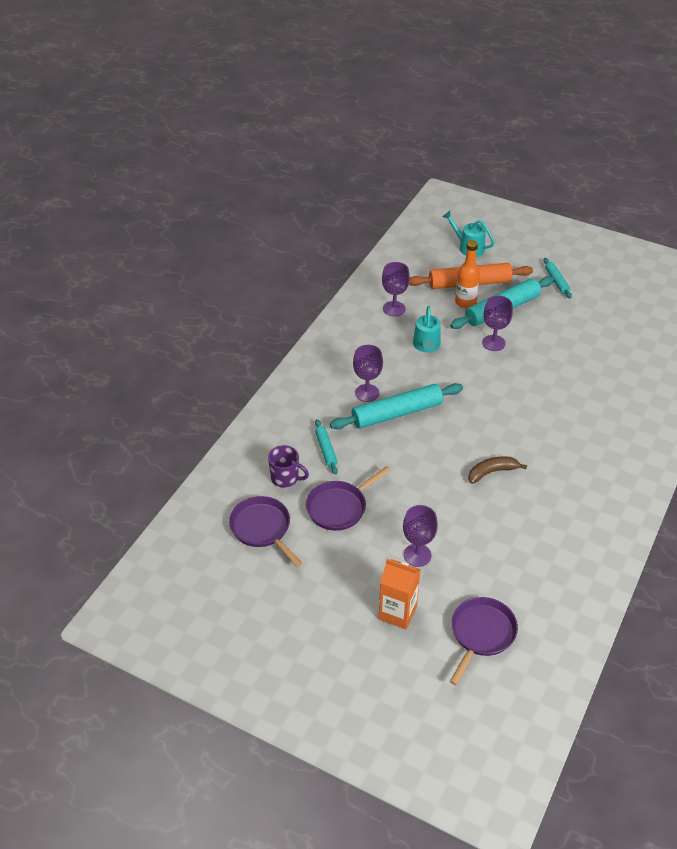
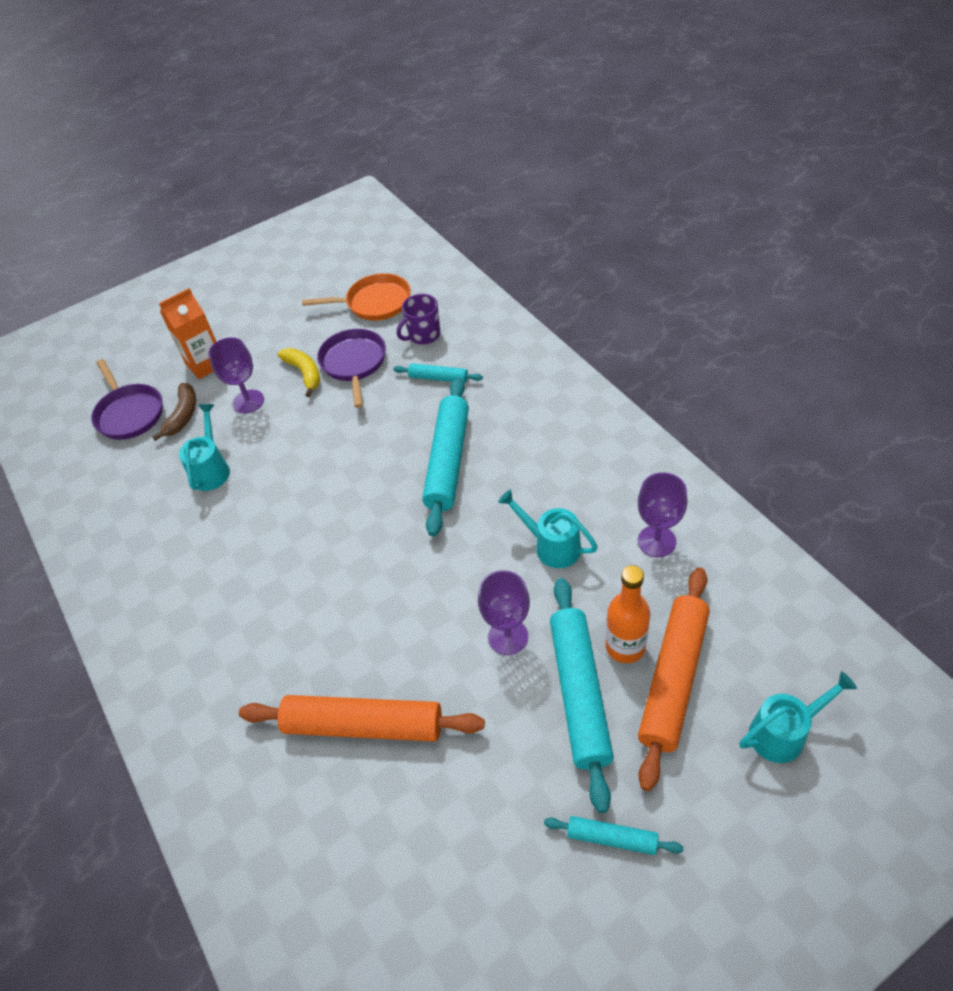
camera: 125 degrees right, 5 degrees up
purple pan [229,496,302,567] -> orange pan [302,273,411,321]
purple goblet [353,345,383,402] -> none
brown banana [468,456,527,484] -> brown banana moved to [152,383,196,441]
none -> turquoise watering can [179,404,230,491]
none -> orange rolling pin [239,695,485,742]
none -> yellow banana [277,348,320,397]

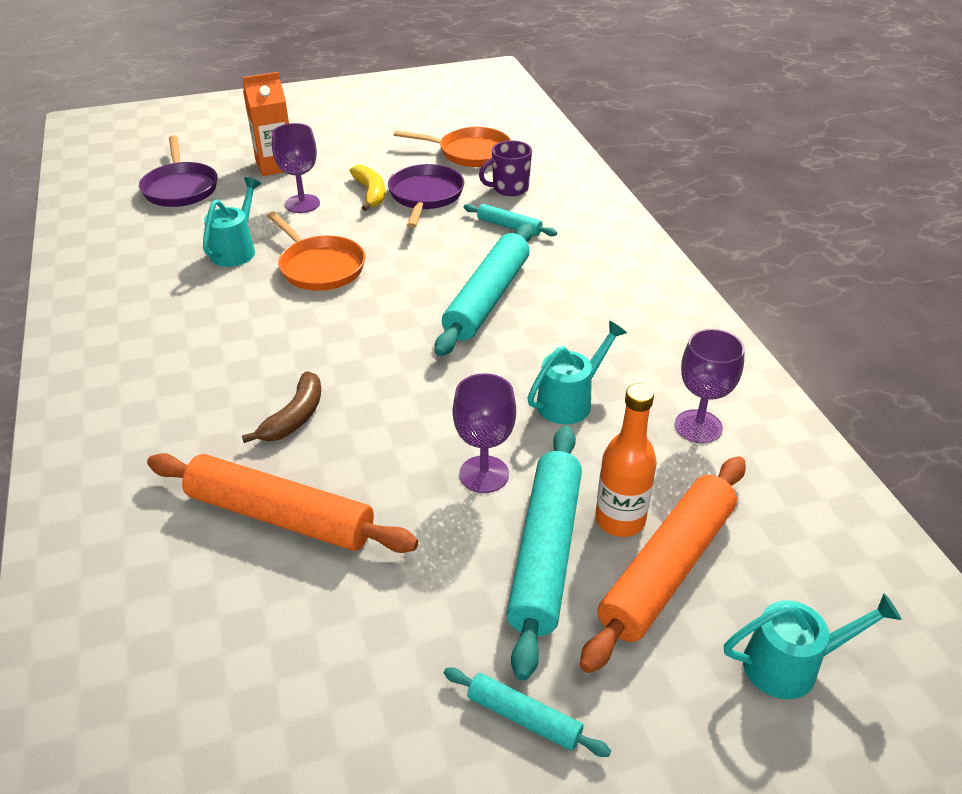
camera: 10 degrees right, 10 degrees down
brown banana [152,383,196,441] -> brown banana moved to [242,371,321,443]
turquoise watering can [498,490,598,568] -> turquoise watering can turned 90 degrees clockwise [528,321,627,424]
none -> orange pan [267,211,365,291]

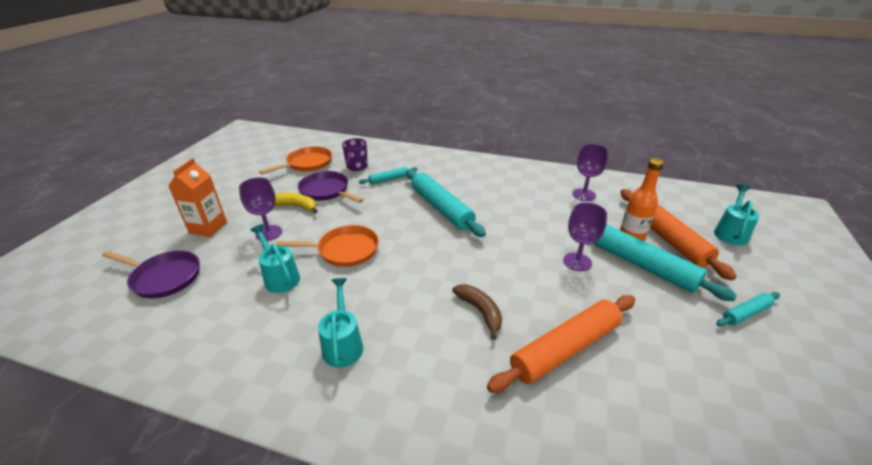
camera: 55 degrees left, 5 degrees down
turquoise watering can [528,321,627,424] -> turquoise watering can moved to [318,278,363,368]

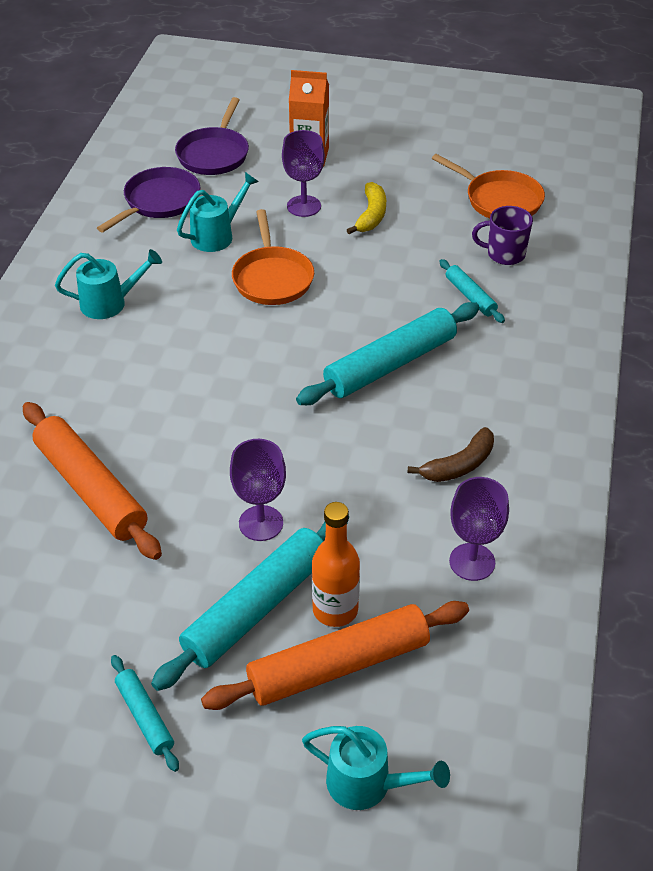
camera: 85 degrees right, 10 degrees up
purple pan [298,171,363,203] -> purple pan moved to [97,167,201,232]
brown banana [452,284,502,340] -> brown banana moved to [408,427,494,482]

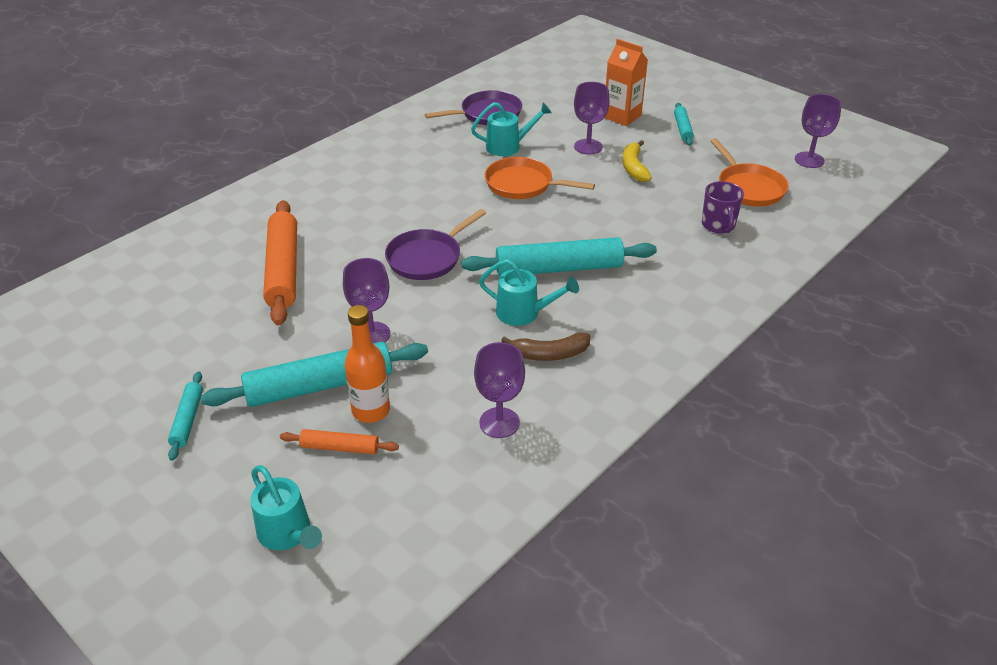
camera: 30 degrees right, 5 degrees down
turquoise watering can [55,249,162,319] -> turquoise watering can moved to [479,259,579,326]
purple pan [175,97,249,175] -> purple pan moved to [385,209,486,280]
orange rolling pin [201,601,469,710] -> orange rolling pin [280,429,399,454], size x0.50
orange pan [232,209,314,305] -> orange pan turned 90 degrees clockwise [485,157,595,199]
yellow banana [347,182,386,234] -> yellow banana turned 135 degrees clockwise [623,140,652,182]
turquoise rolling pin [439,259,505,323] -> turquoise rolling pin moved to [674,103,694,146]
purple mug [472,206,533,265] -> purple mug turned 135 degrees counterclockwise [702,181,744,233]
none -> purple goblet [795,94,842,168]

